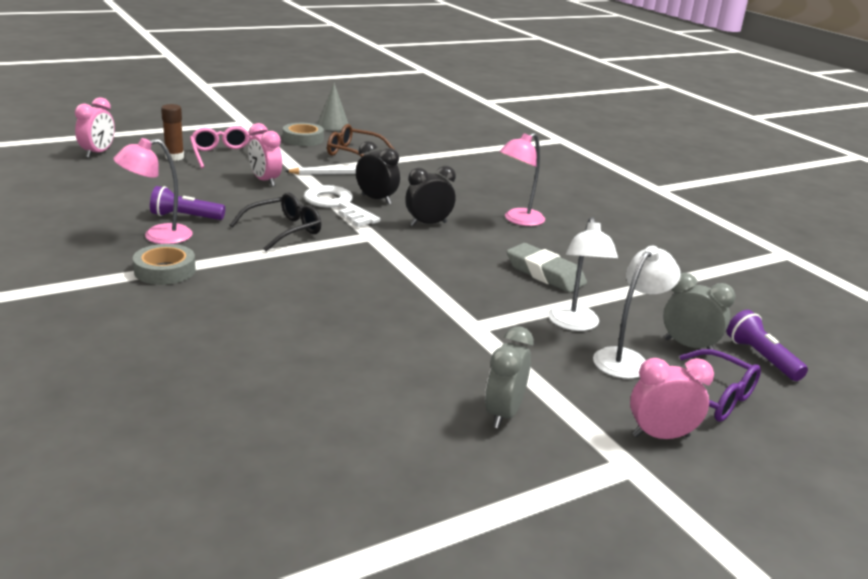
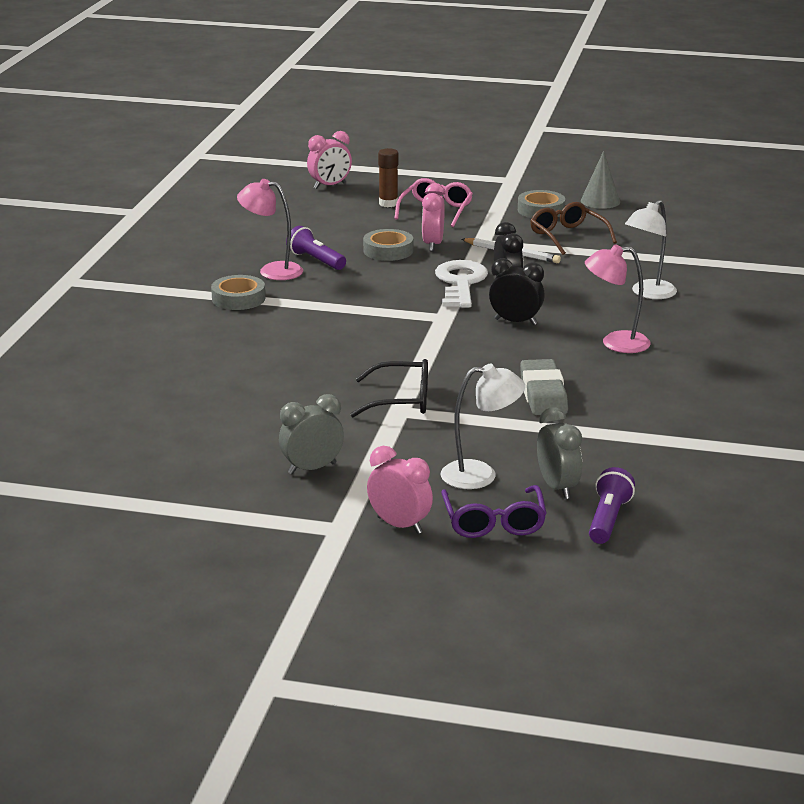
camera: 45 degrees right, 0 degrees up
black glasses [230,193,321,252] -> black glasses moved to [350,359,428,417]
white lamp [548,217,618,331] -> white lamp moved to [625,200,677,299]
none -> grey tape [363,229,413,261]

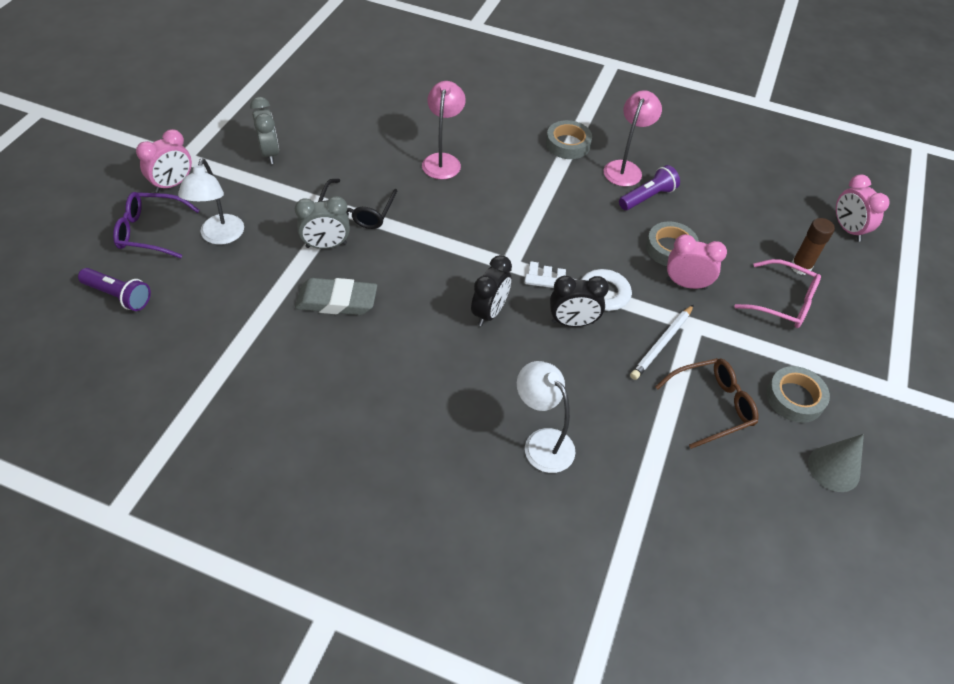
camera: 95 degrees right, 25 degrees up
grey clock [537,407,582,499] -> grey clock moved to [295,196,350,249]
pink lamp [585,244,651,353] -> pink lamp moved to [422,81,466,179]

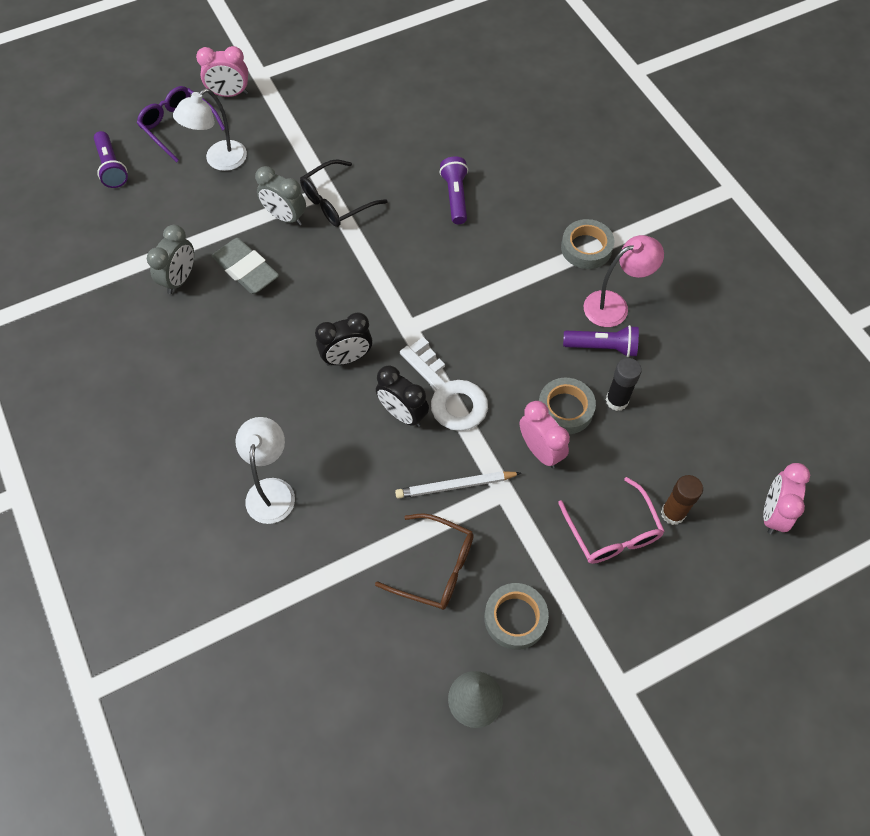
camera: 45 degrees right, 10 degrees up
grey clock [250,97,279,164] -> grey clock moved to [147,225,194,294]
pink lamp [422,81,466,179] -> purple flashlight [440,156,468,224]
none -> black glue stick [606,358,642,411]

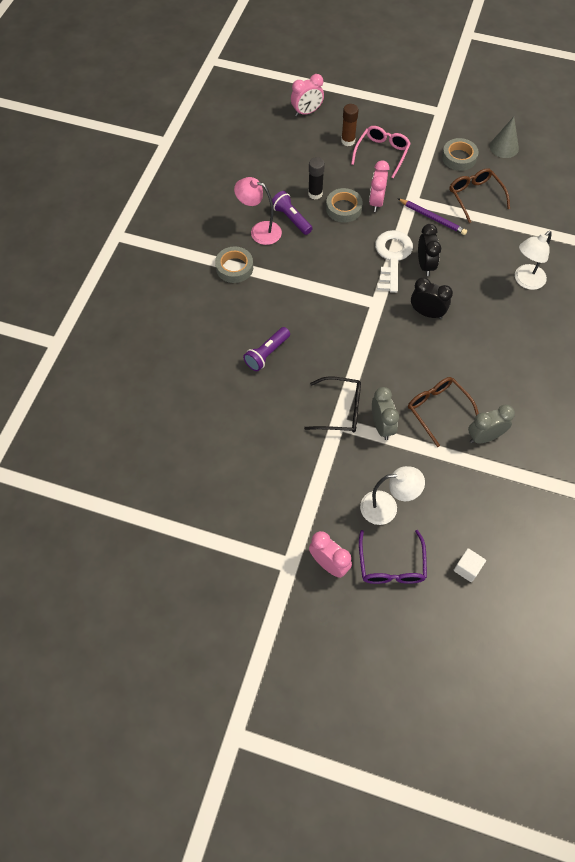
camera: 135 degrees left, 0 degrees up
purple flashlight [94,131,128,188] -> white cube [454,548,486,582]
grey eraser [212,238,279,294] -> brown glasses [408,377,479,447]
white pencil [395,471,521,499] -> purple pencil [397,198,467,235]

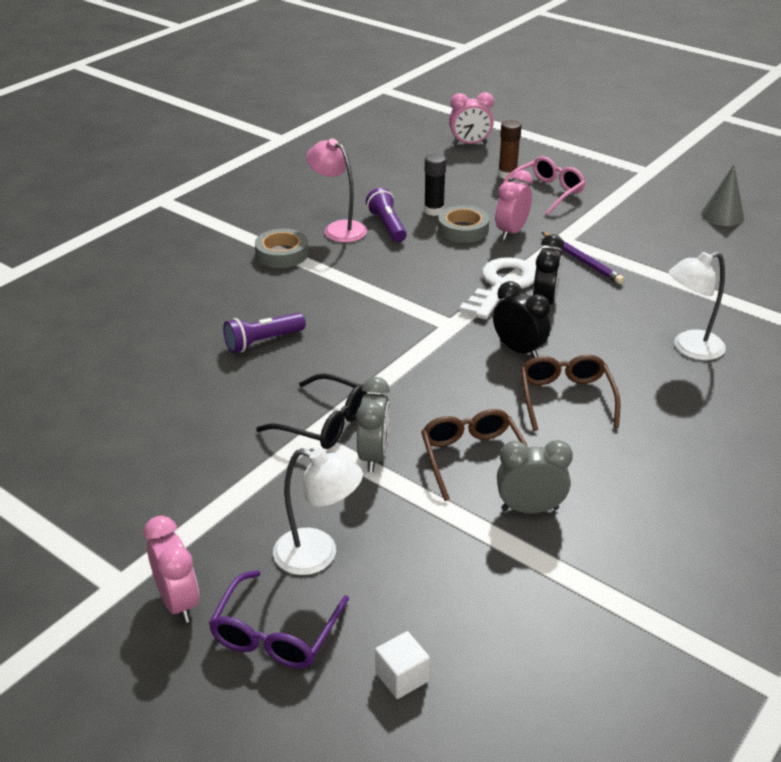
camera: 20 degrees right, 25 degrees down
grey tape [442,138,479,171] -> none
brown glasses [450,168,510,223] -> brown glasses moved to [520,355,621,431]

